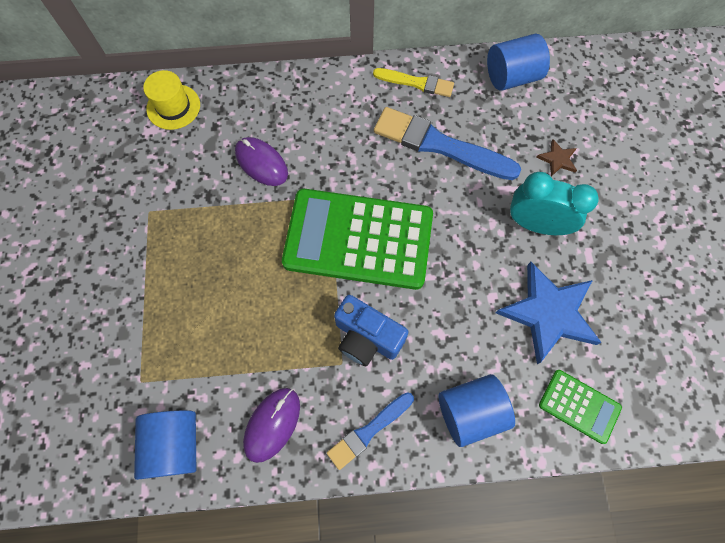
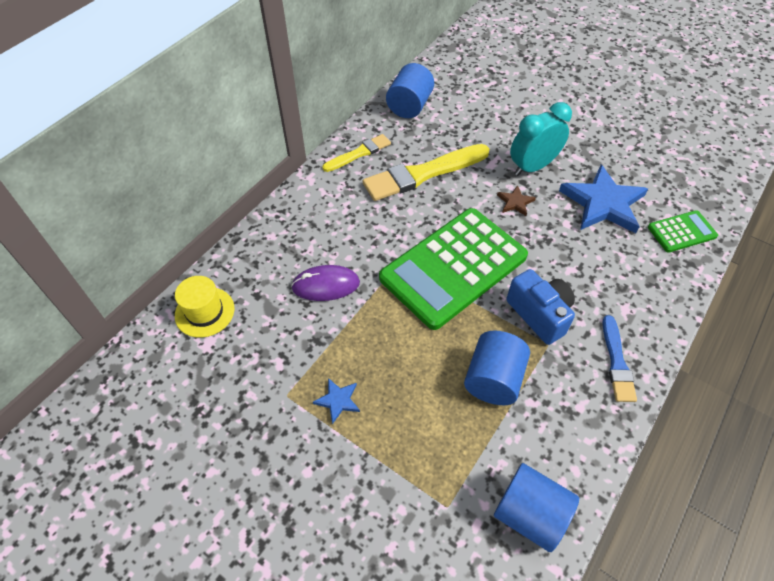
camera: 50 degrees left, 15 degrees down
purple mouse [243,388,300,463] -> none
blue camera [334,295,409,366] -> blue camera turned 105 degrees counterclockwise [506,269,575,345]
blue brush [374,107,521,180] -> yellow brush [363,144,489,201]
blue cylinder [439,374,515,447] -> blue cylinder moved to [464,331,530,405]
brown star [537,139,577,176] -> brown star moved to [497,185,536,216]
none -> blue star [313,378,360,424]

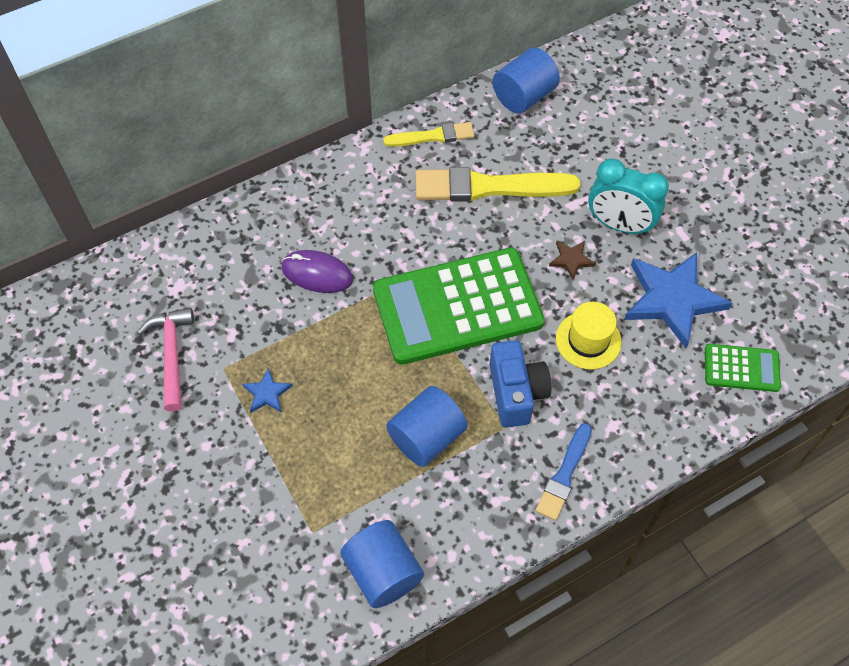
camera: 25 degrees right, 5 degrees up
yellow hat [175,276,234,338] -> yellow hat moved to [556,302,622,370]
turquoise clock [510,102,572,176] -> turquoise clock turned 150 degrees counterclockwise [588,158,669,235]
none -> pink hammer [137,308,194,412]

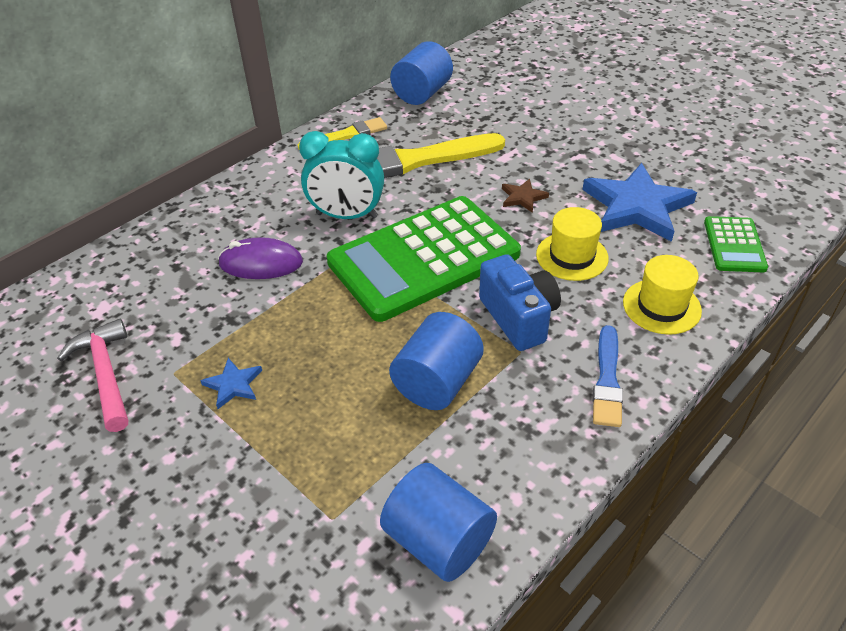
camera: 15 degrees left, 15 degrees down
turquoise clock [588,158,669,235] -> turquoise clock moved to [299,131,384,219]
green calculator [705,344,781,392] -> green calculator turned 105 degrees clockwise [704,216,768,272]
none -> yellow hat [623,255,702,335]

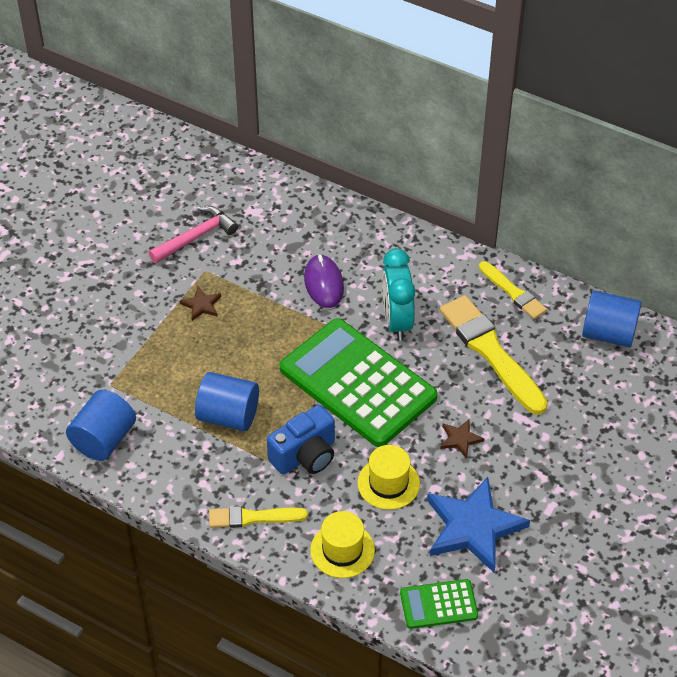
camera: 75 degrees right, 5 degrees up
blue star [200,358,262,409] -> brown star [180,287,221,321]
blue brush [593,325,623,427] -> yellow brush [209,506,308,528]

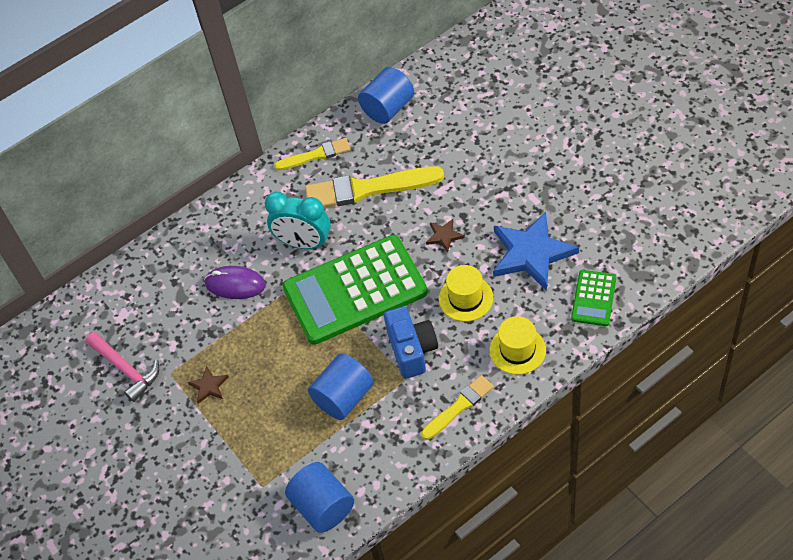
camera: 60 degrees left, 5 degrees up
pink hammer [148,206,238,263] -> pink hammer turned 150 degrees clockwise [86,332,159,402]
yellow brush [209,506,308,528] -> yellow brush turned 150 degrees counterclockwise [421,375,494,440]

